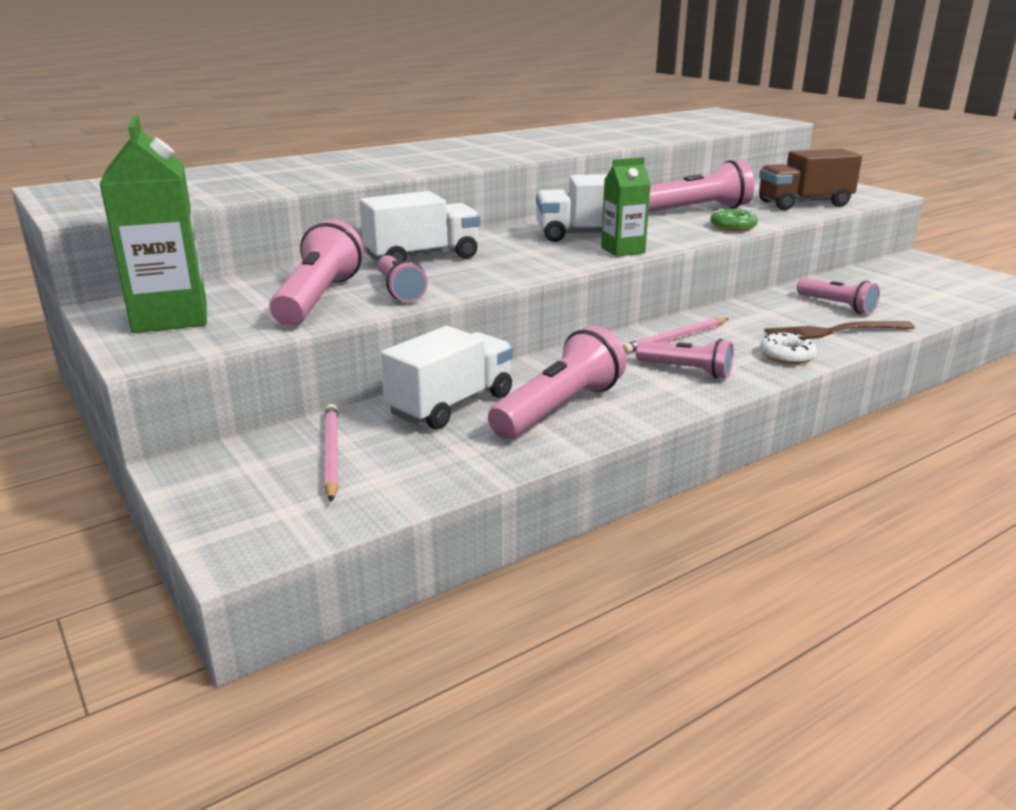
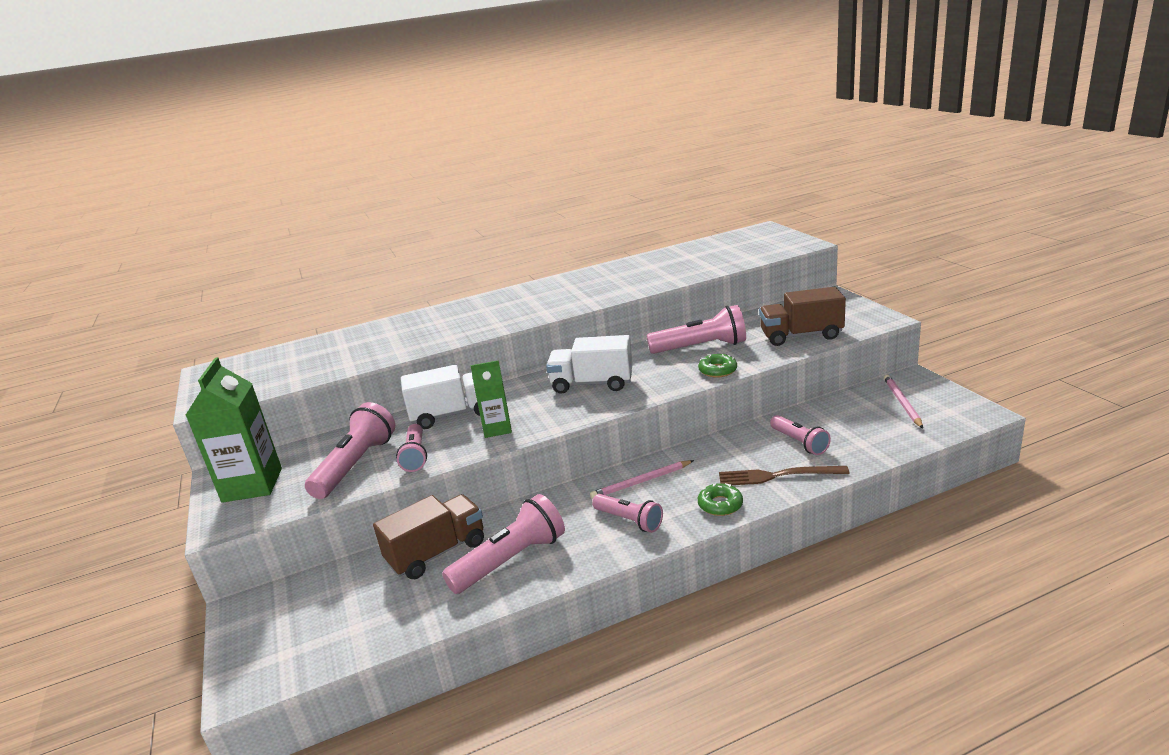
camera: 15 degrees right, 0 degrees up
pink pencil [324,404,338,502] -> pink pencil moved to [884,375,923,428]
white truck [381,326,513,430] -> brown truck [373,494,484,579]
green carton [601,157,651,257] -> green carton moved to [470,360,512,438]
white donut [760,332,817,364] -> green donut [698,483,743,516]

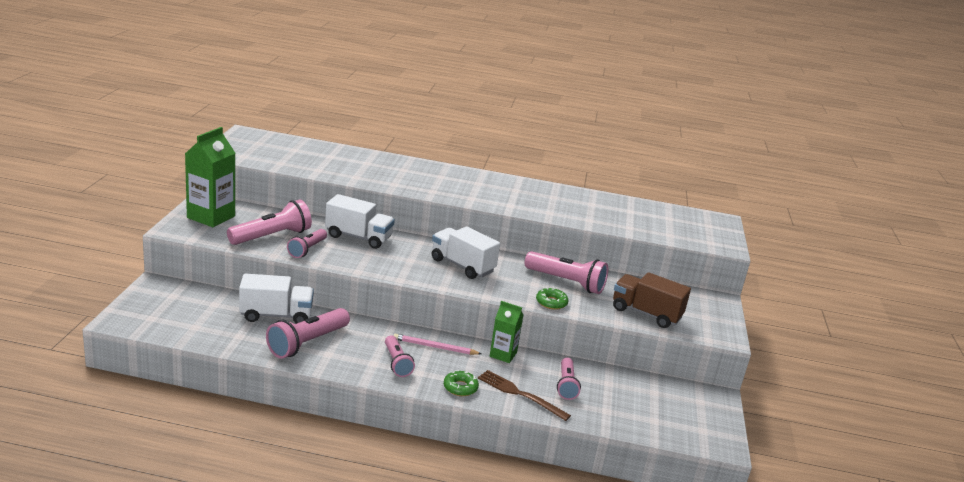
camera: 25 degrees right, 0 degrees up
brown truck [373,494,484,579] -> white truck [239,274,314,324]
pink flashlight [442,494,565,594] -> pink flashlight turned 135 degrees clockwise [266,308,350,359]
green carton [470,360,512,438] -> green carton moved to [490,301,523,363]
pink pencil [884,375,923,428] -> none

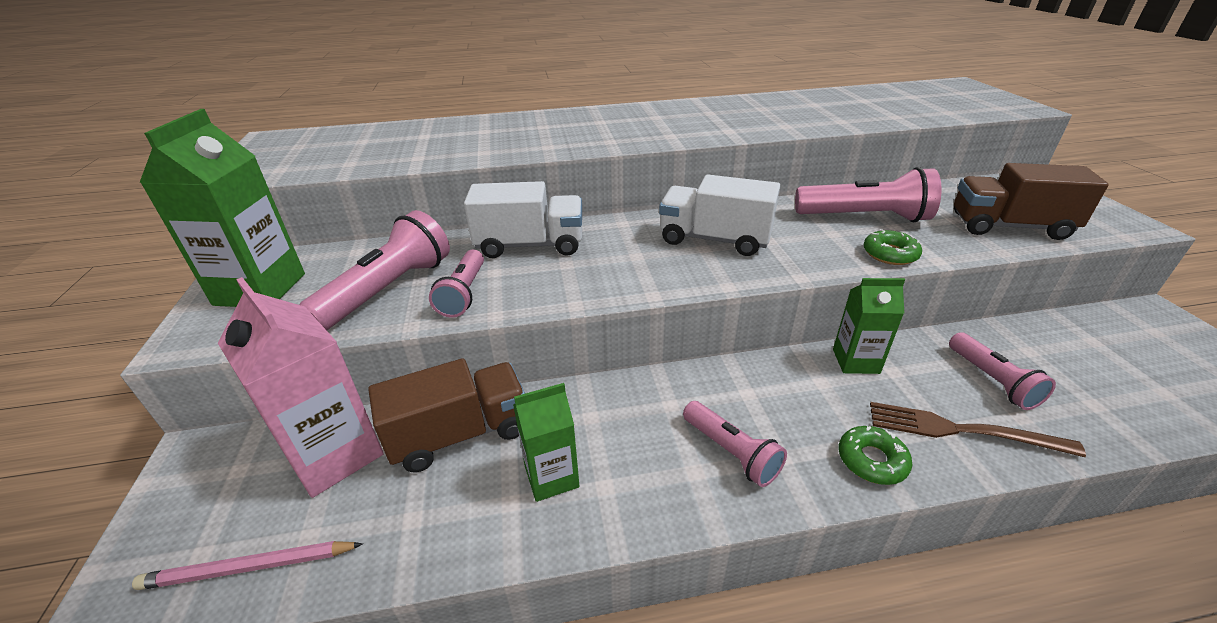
camera: 15 degrees left, 10 degrees up
white truck [239,274,314,324] -> brown truck [368,358,525,472]
pink flashlight [266,308,350,359] -> green carton [513,383,580,502]
pink pencil [394,334,482,355] -> pink pencil moved to [132,541,363,590]
none -> pink carton [218,277,384,498]

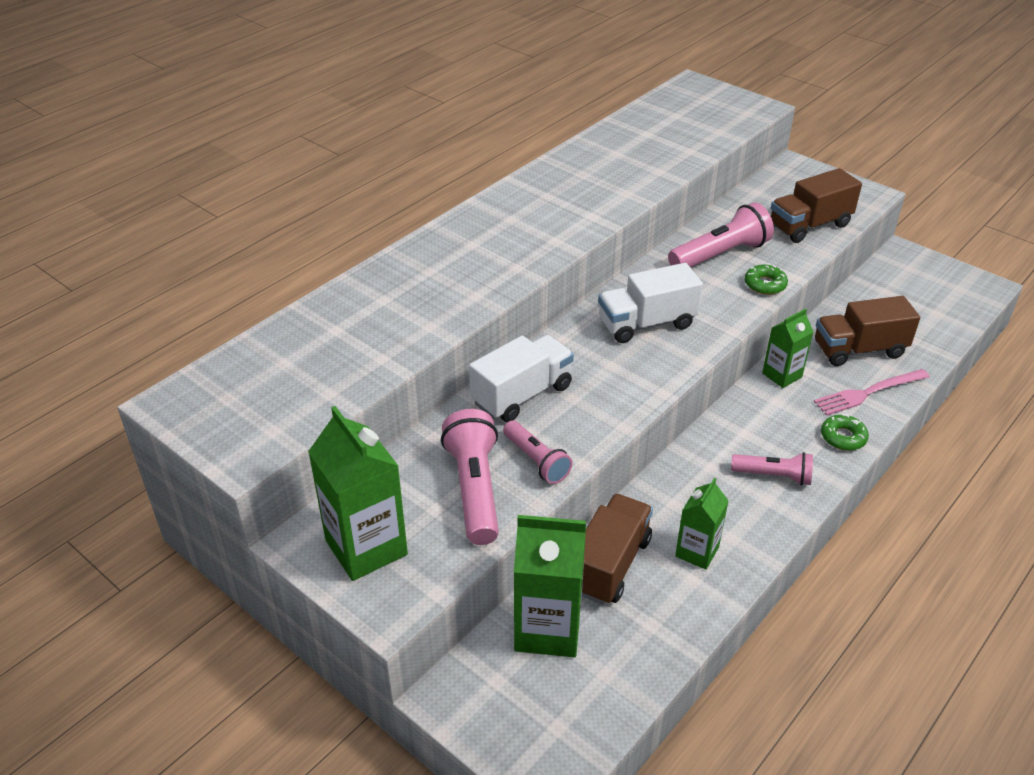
camera: 40 degrees left, 5 degrees up
pink pencil [132,541,363,590] -> none
pink carton [218,277,384,498] -> green carton [514,515,586,657]
brown fork [870,402,1086,457] -> pink fork [814,369,930,416]
pink flashlight [949,332,1056,410] -> brown truck [815,296,920,366]

